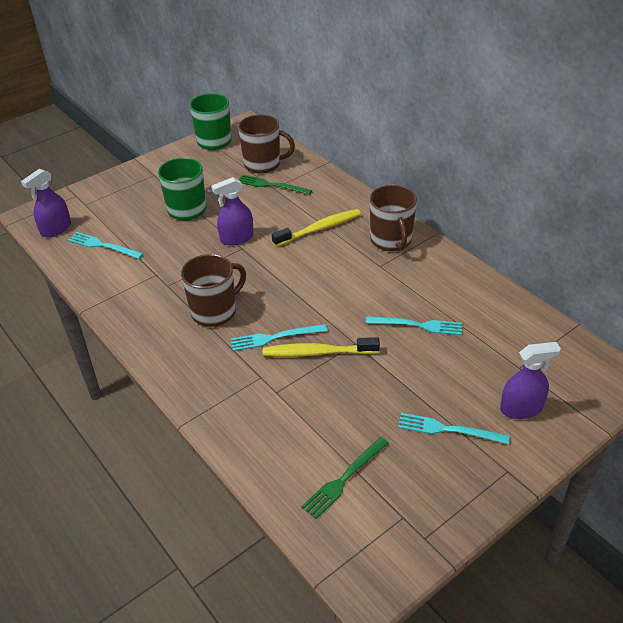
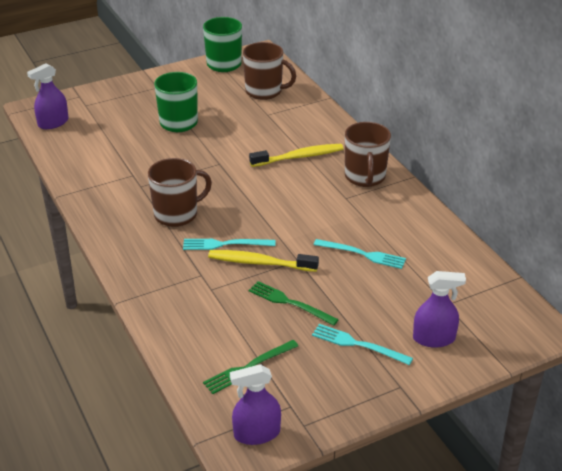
camera: 10 degrees right, 5 degrees down
turquoise fork [68,232,143,259] -> none
purple spray bottle [211,177,254,245] -> purple spray bottle moved to [230,364,281,445]
green fork [239,175,312,195] -> green fork moved to [249,281,339,326]

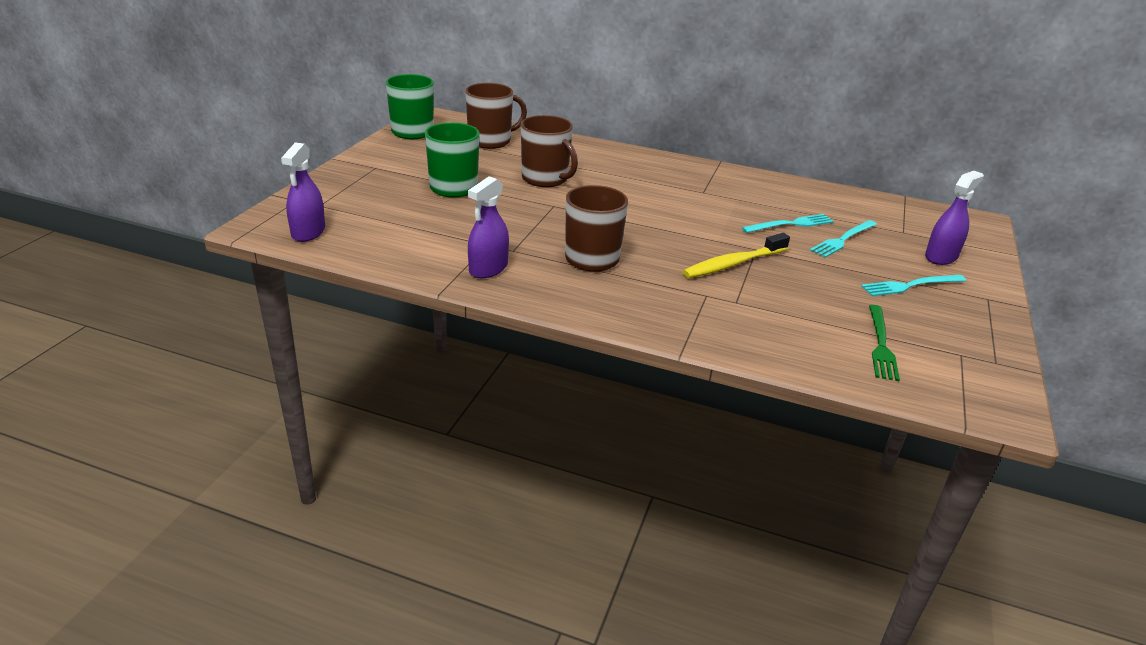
camera: 45 degrees left, 5 degrees down
turquoise fork [183,239,275,250] -> turquoise fork moved to [810,220,877,258]
purple spray bottle [230,364,281,445] -> purple spray bottle moved to [468,176,509,278]
yellow toothbrush [249,144,343,167] -> none
green fork [249,281,339,326] -> none
brown mug [345,122,391,187] -> brown mug moved to [521,115,578,187]

